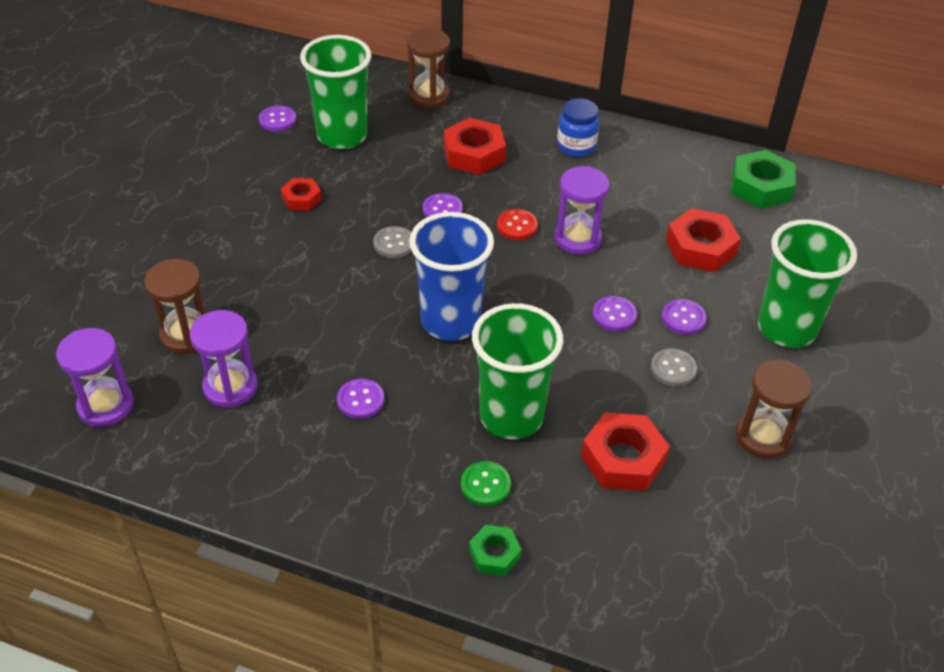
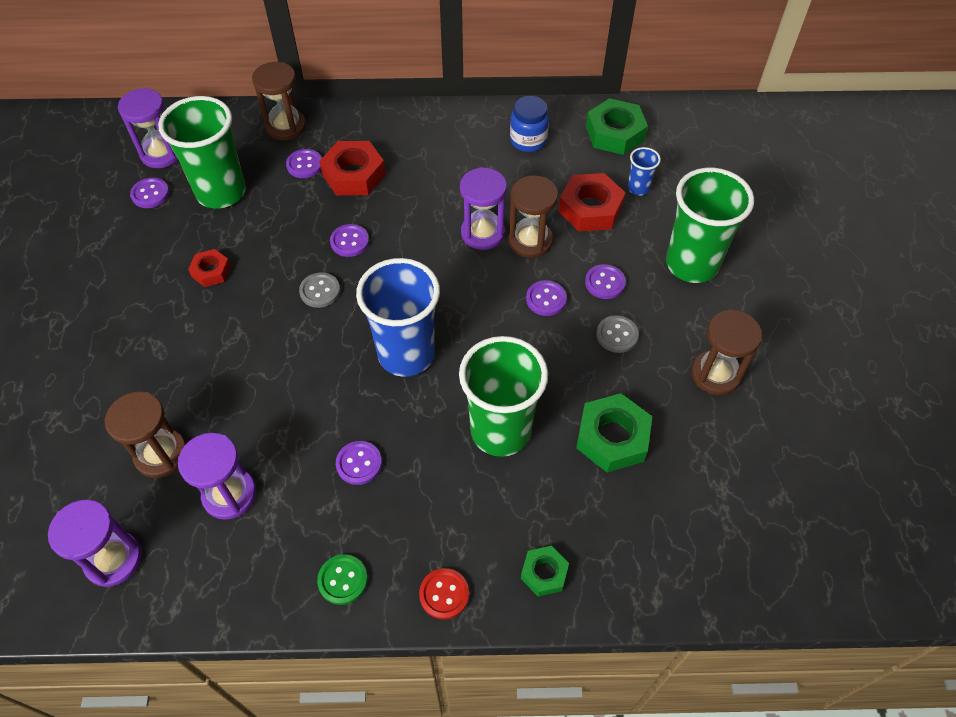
camera: 20 degrees left, 10 degrees up
green button [461,461,511,506] -> green button moved to [317,554,368,605]
red button [497,209,538,240] -> red button moved to [419,568,469,620]
blue jar [557,98,599,157] -> blue jar moved to [510,96,549,152]
red nut [581,413,670,491] -> green nut [576,393,652,473]
none -> purple hourglass [118,88,178,168]
none -> purple button [286,149,322,178]
none -> brown hourglass [508,175,558,258]
none -> blue cup [628,147,661,196]

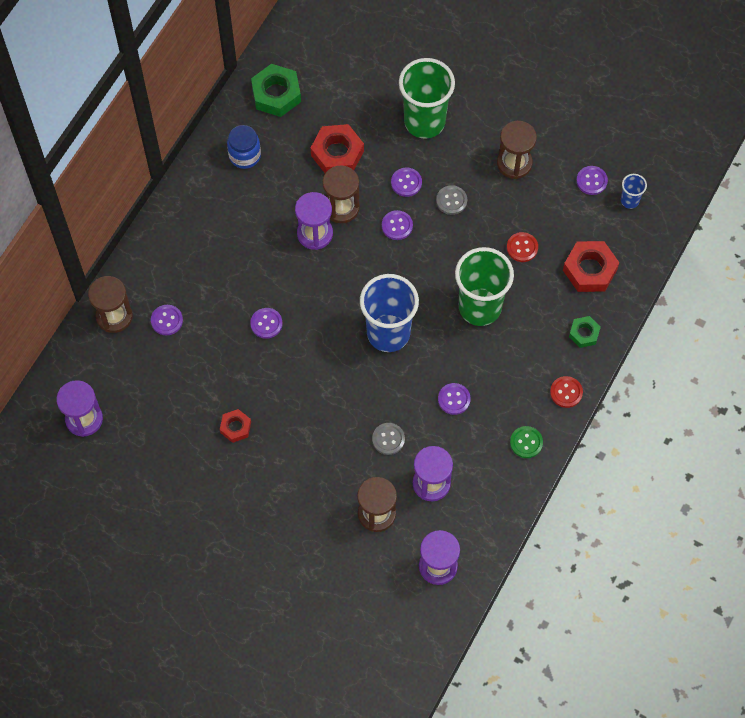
camera: 60 degrees left, 10 degrees up
purple button [130,178,169,208] -> purple button moved to [576,166,608,195]
green cup [158,96,246,209] -> none
grey button [299,272,340,308] -> grey button moved to [372,423,405,455]
red nut [319,141,386,195] -> red nut moved to [563,241,619,292]
green nut [576,393,652,473] -> red button [507,232,538,262]
blue cup [628,147,661,196] -> blue cup moved to [621,174,647,209]

